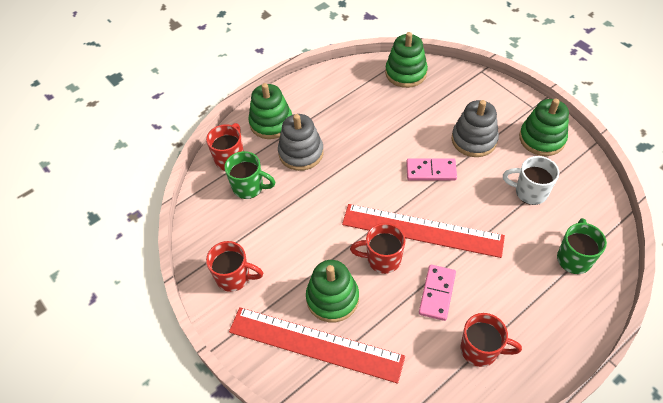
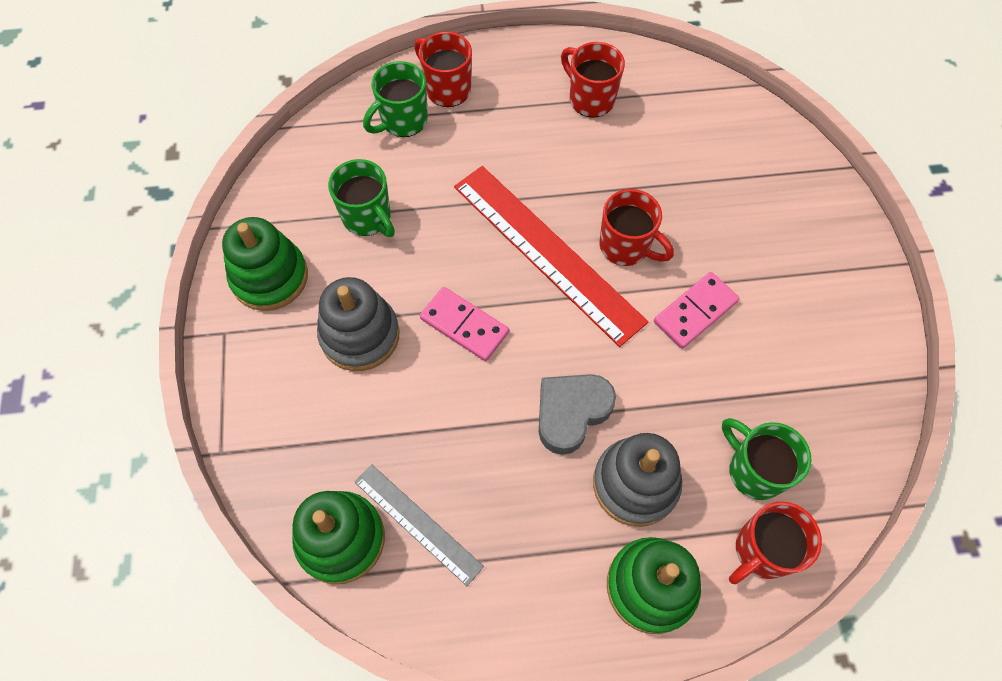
camera: 150 degrees left, 10 degrees up
red mug [206,241,263,292] -> red mug moved to [414,32,472,107]
red ruler [229,307,405,384] -> none
green stacking toy [306,260,359,322] -> none
pink domino [419,265,456,321] -> pink domino moved to [654,272,739,349]
white mug [503,156,559,205] -> green mug [328,159,395,237]
none -> grey ruler [355,464,484,586]
none -> grey heart [539,374,616,455]

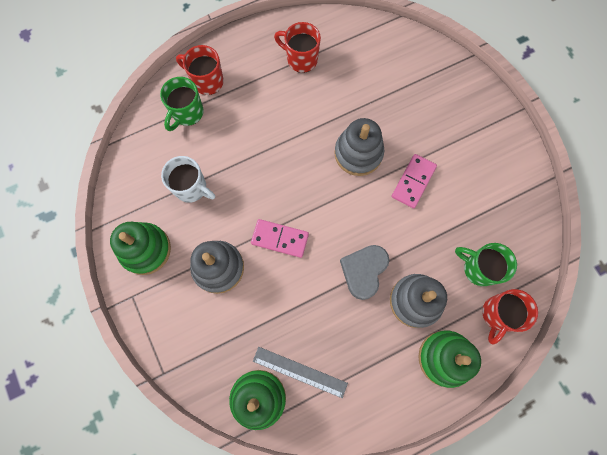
camera: 20 degrees left, 10 degrees up
green mug [328,159,395,237] -> white mug [161,156,215,203]
red ruler [454,166,648,347] -> none
red mug [600,189,674,266] -> grey stacking toy [334,118,384,176]

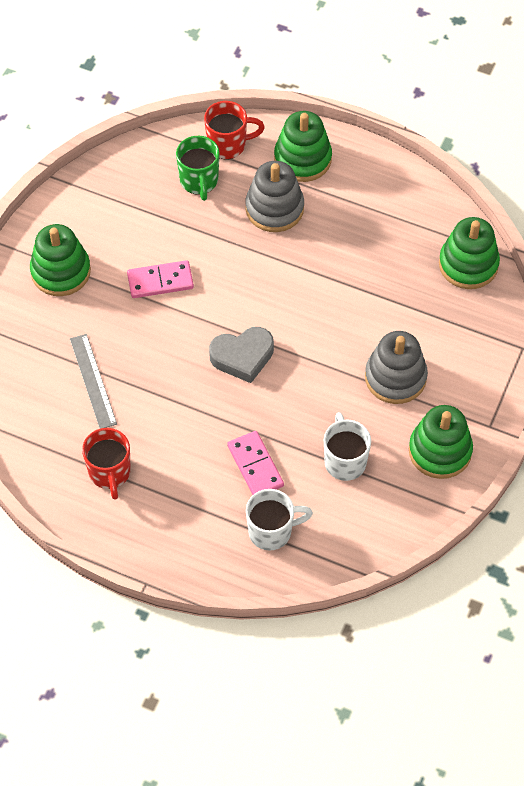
camera: 130 degrees left, 15 degrees down
green mug [160,77,204,131] -> white mug [246,489,313,551]
red mug [176,45,224,95] -> none
pink domino [251,219,309,258] -> pink domino moved to [227,431,284,495]
grey ruler [253,347,348,398] -> grey ruler moved to [70,334,117,429]
grey stacking toy [334,118,384,176] -> none
grey heart [340,245,389,300] -> grey heart moved to [209,327,274,383]
none -> green stacking toy [30,224,91,296]

